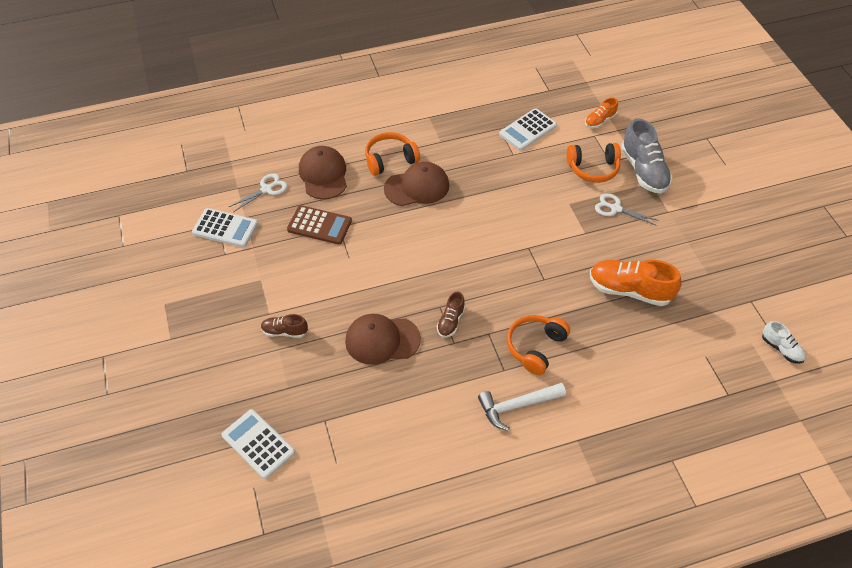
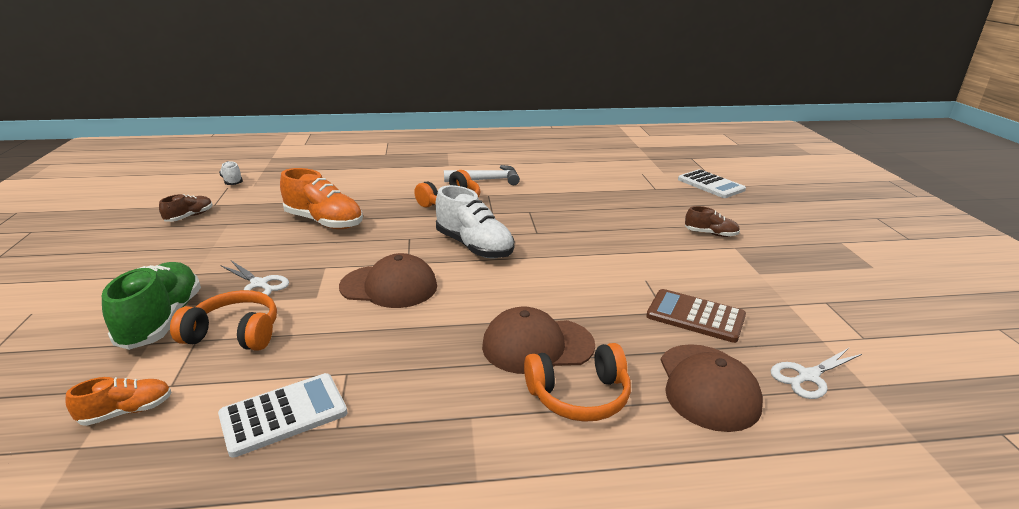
camera: 170 degrees left, 25 degrees down
white calculator [192,208,258,247] -> none
brown cap [345,314,421,365] -> brown cap moved to [339,253,437,308]
brown shoe [437,292,465,337] -> brown shoe moved to [159,194,213,222]
grey shoe [621,118,673,193] -> green shoe [102,262,201,350]
none -> white shoe [435,185,515,258]

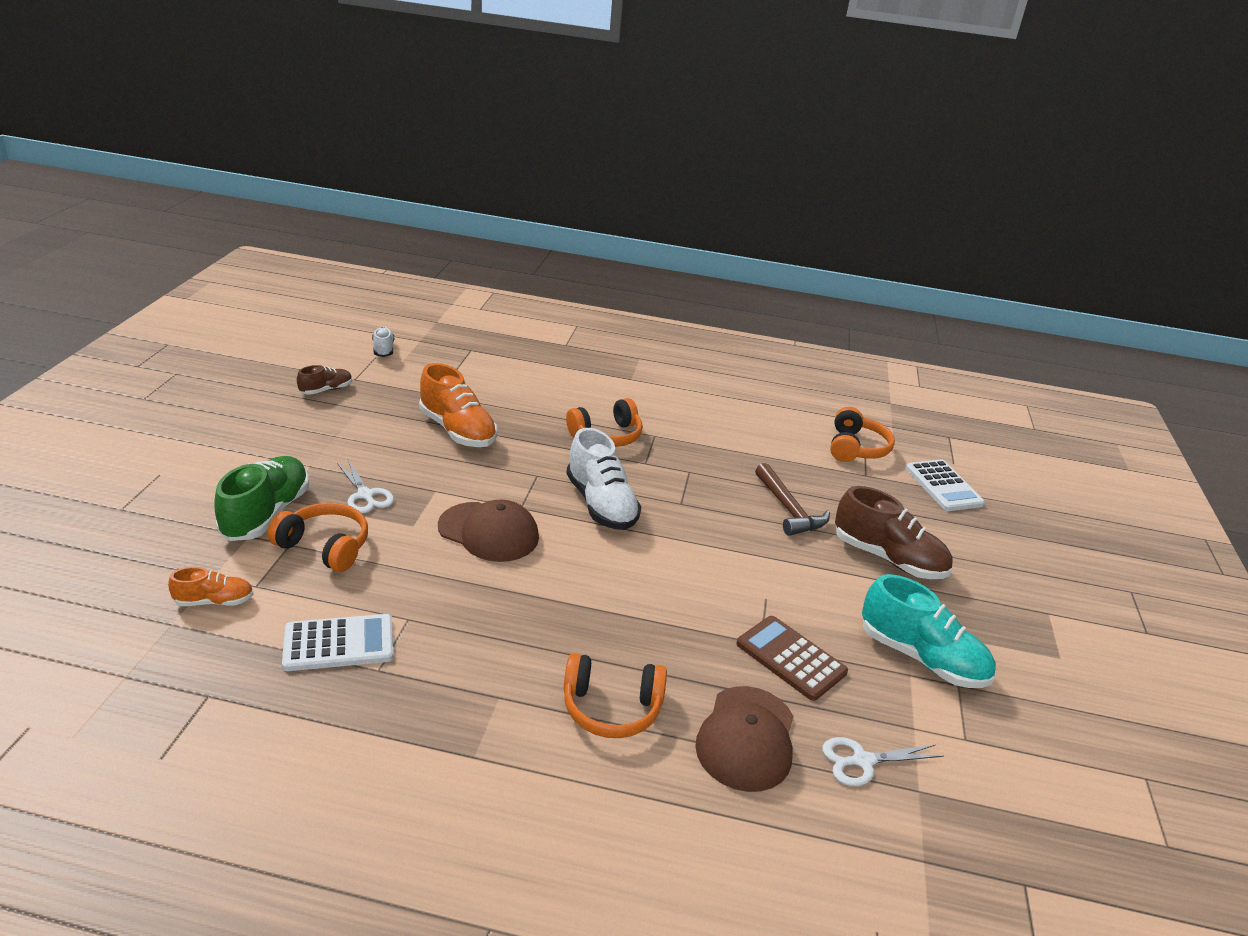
camera: 15 degrees right, 5 degrees up
white hammer [444,165,520,185] -> none
brown cap [482,307,595,374] -> none
brown shoe [685,206,740,237] -> brown shoe [835,486,953,579], size x1.88
none -> brown hammer [755,463,830,536]
none -> orange headphones [830,407,895,462]
none -> turquoise shoe [862,574,996,688]

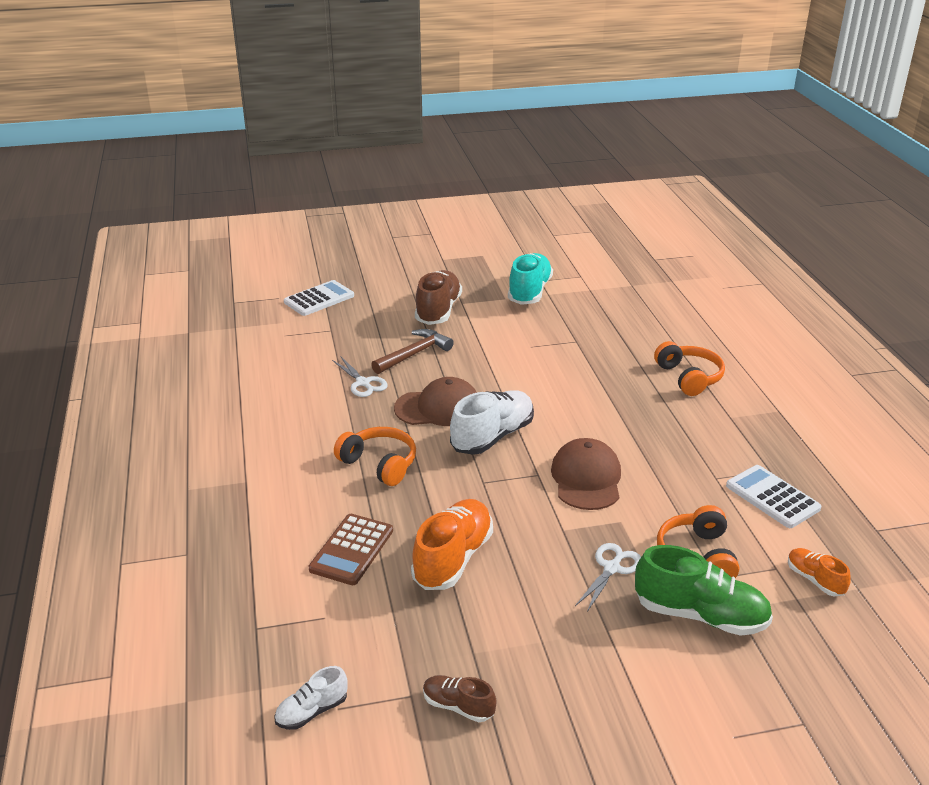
camera: 110 degrees left, 0 degrees up
green shoe [214,456,309,541] -> green shoe turned 150 degrees counterclockwise [635,545,773,636]
brown cap [695,686,793,792] -> brown cap moved to [394,377,477,426]
brown calculator [736,616,848,701] -> brown calculator moved to [308,514,393,585]
white scissors [822,737,943,786] -> white scissors moved to [332,357,388,397]
orange headphones [830,407,895,462] -> none

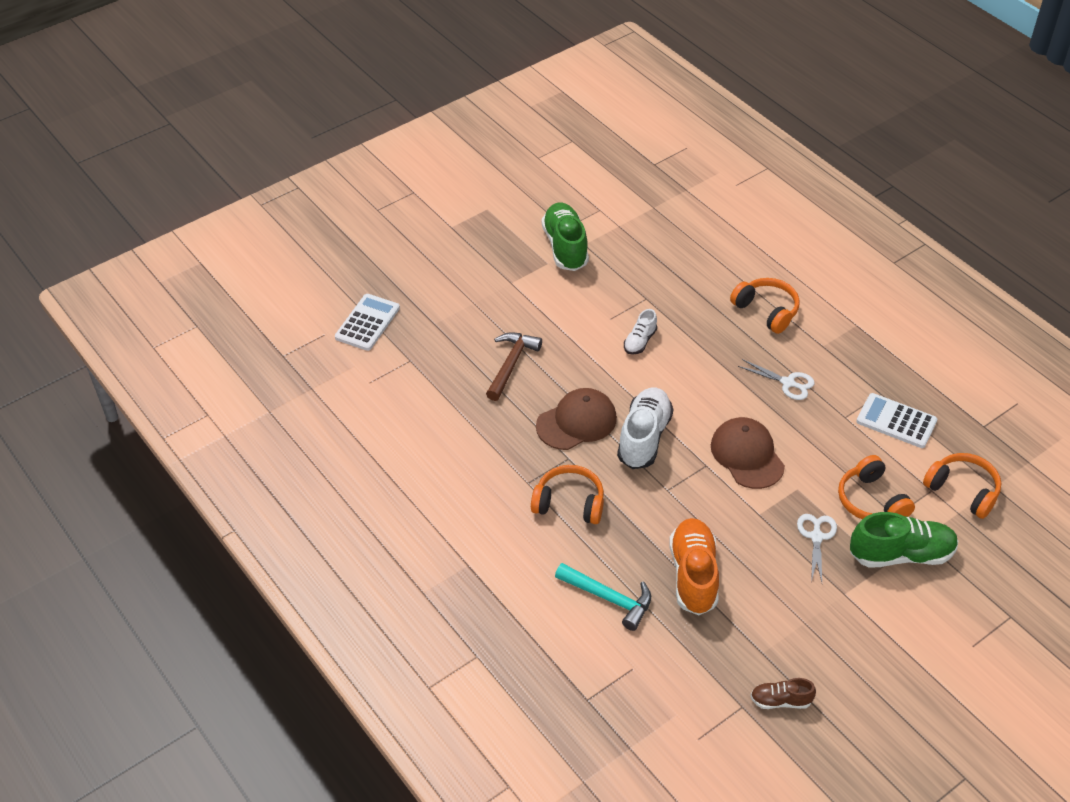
camera: 25 degrees left, 15 degrees up
white shoe [274,666,348,730] -> white shoe moved to [624,309,657,355]
brown calculator [308,514,393,585] -> turquoise hammer [555,563,651,631]
white scissors [332,357,388,397] -> white scissors moved to [738,359,815,400]
brown shoe [415,270,462,325] -> none
turquoise shoe [508,253,553,305] -> green shoe [542,202,589,271]
orange shoe [788,548,851,597] -> orange headphones [923,453,1002,519]

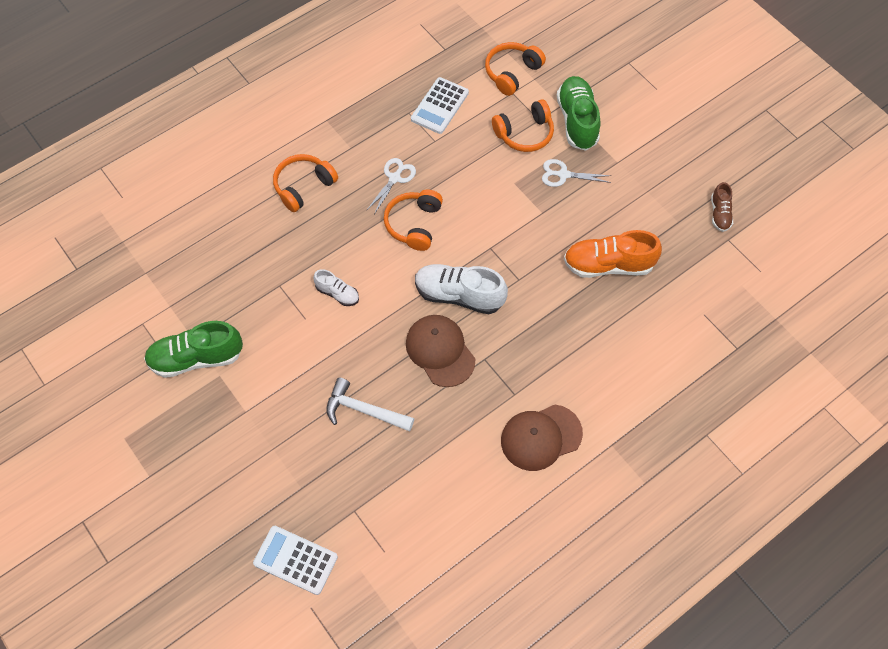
camera: 90 degrees left, 15 degrees up
brown hammer [486,332,542,401] -> white hammer [327,378,414,431]
orange headphones [531,465,604,524] -> orange headphones moved to [384,189,443,251]
turquoise hammer [555,563,651,631] -> none
brown cap [711,417,785,489] -> brown cap moved to [501,405,583,471]

